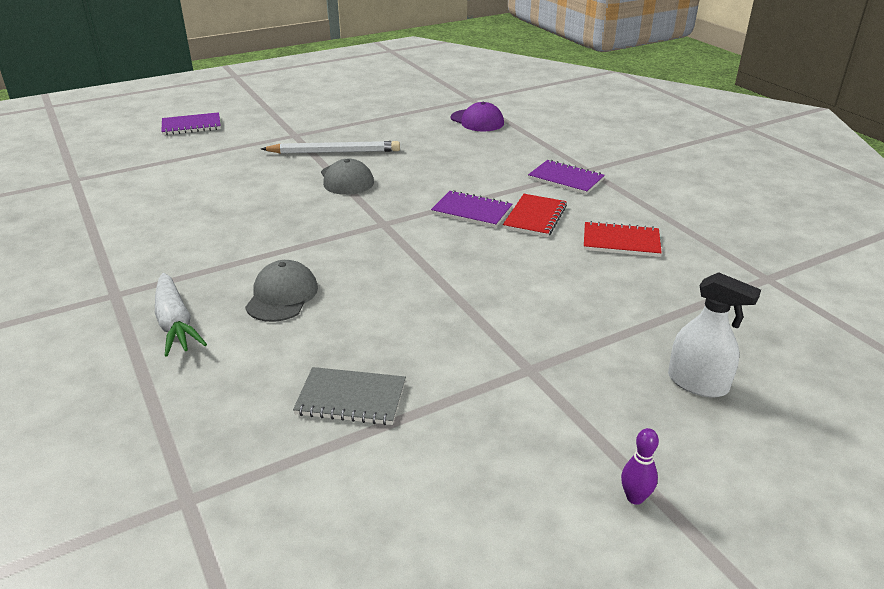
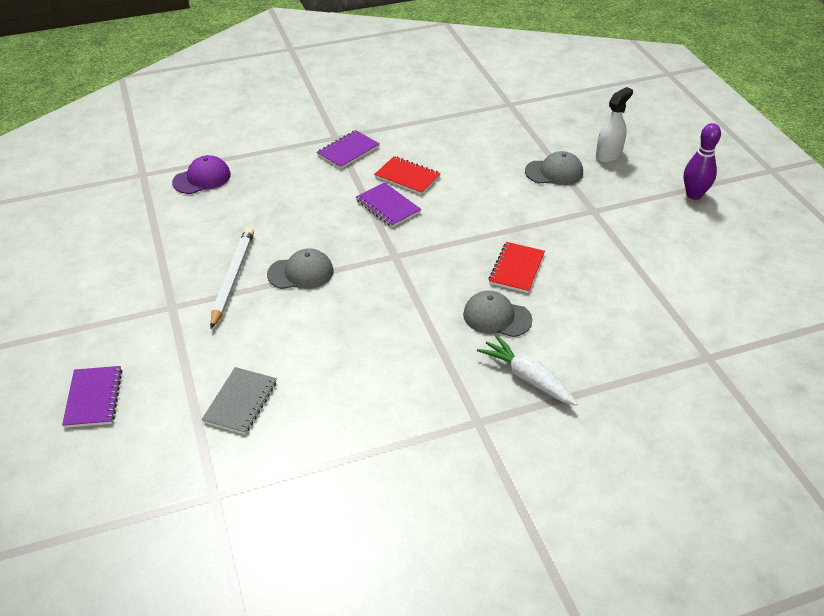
camera: 80 degrees left, 10 degrees up
white carrot [155,273,207,357] -> white carrot turned 120 degrees counterclockwise [477,334,577,406]
grey notebook [293,367,406,425] -> grey notebook moved to [201,367,277,434]
purple notebook [431,190,512,228] -> purple notebook turned 75 degrees counterclockwise [356,182,421,227]
red notebook [584,221,662,257] -> red notebook moved to [489,242,545,293]
purple bowling pin [621,428,659,505] -> purple bowling pin [684,123,721,200], size x1.79
none -> grey cap [525,151,583,185]

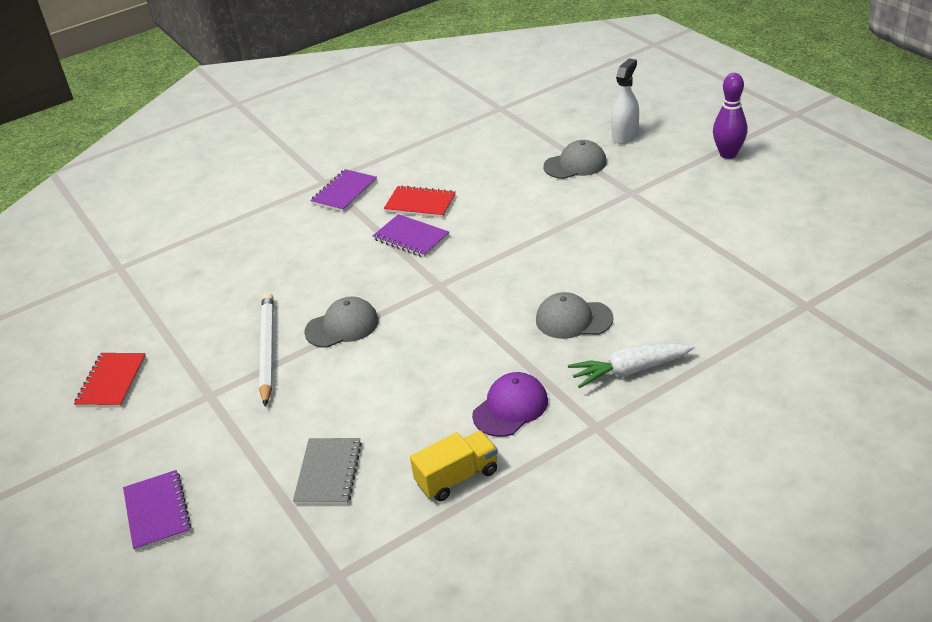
camera: 10 degrees left, 5 degrees down
purple cap [172,155,231,194] -> purple cap moved to [472,372,548,437]
white carrot [477,334,577,406] -> white carrot turned 45 degrees counterclockwise [568,343,695,388]
red notebook [489,242,545,293] -> red notebook moved to [74,353,146,408]
none -> yellow truck [410,431,498,501]

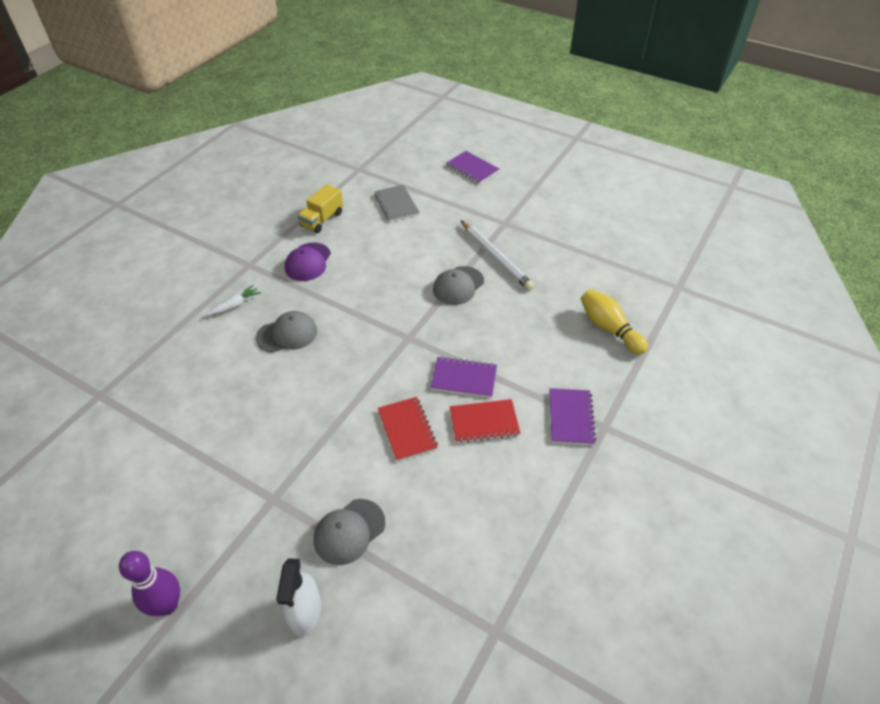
camera: 150 degrees right, 10 degrees up
red notebook [74,353,146,408] -> red notebook moved to [378,397,438,461]
white carrot [568,343,695,388] -> white carrot [206,285,261,316], size x0.63
none -> yellow bowling pin [581,289,648,355]

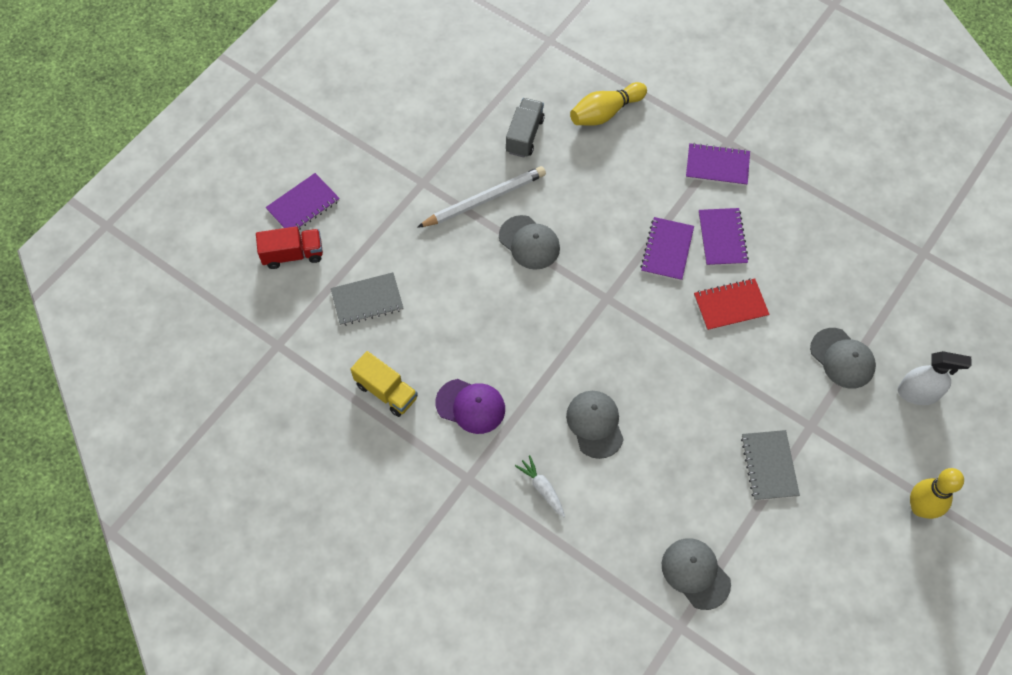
camera: 85 degrees left, 15 degrees up
purple bowling pin [119,551,180,616] -> yellow bowling pin [910,468,964,519]
red notebook [449,399,520,443] -> purple notebook [699,208,749,266]
none -> red truck [256,226,323,269]
none -> grey truck [506,98,545,158]
none -> grey cap [662,538,731,610]
none -> grey notebook [741,430,800,501]

